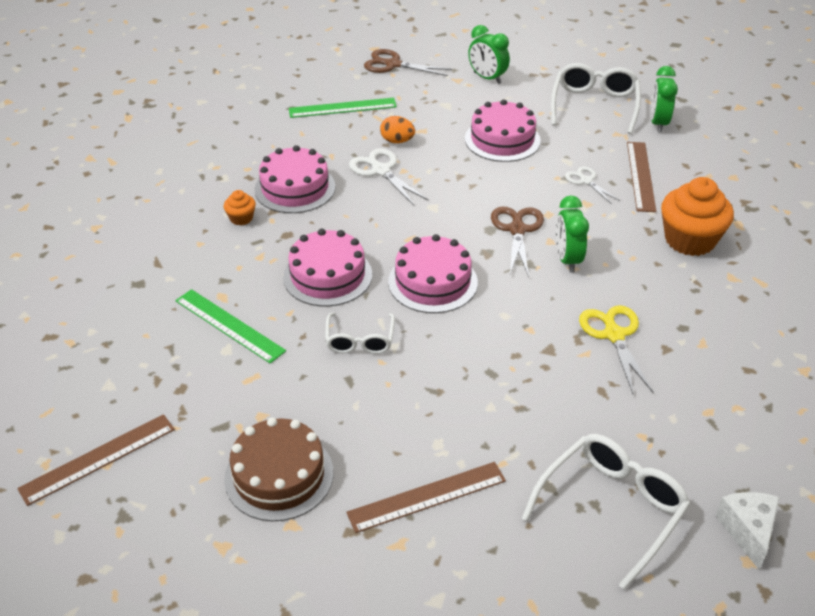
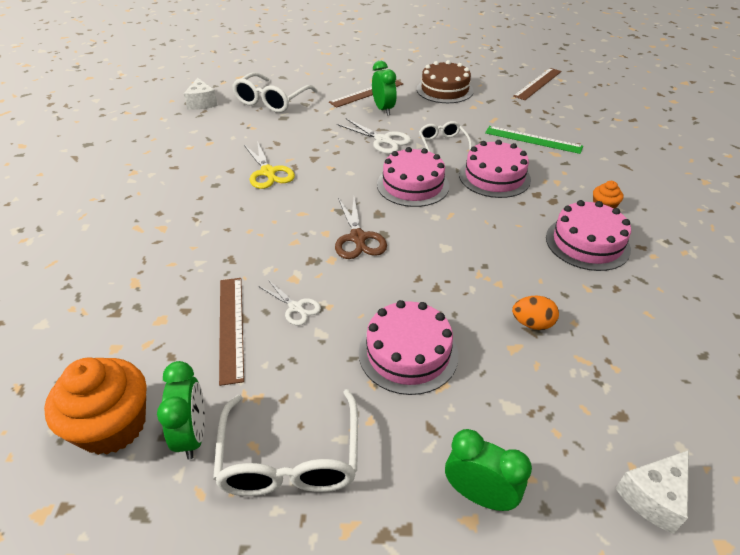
camera: 165 degrees right, 0 degrees up
green ruler [289,98,397,118] -> none
white scissors [349,148,429,205] -> white scissors moved to [337,118,411,154]
brown scissors [364,49,452,76] -> white cheese [615,450,689,534]
green clock [556,196,589,273] -> green clock moved to [372,61,397,115]
orange cupcake [661,177,734,256] -> orange cupcake moved to [44,358,146,455]

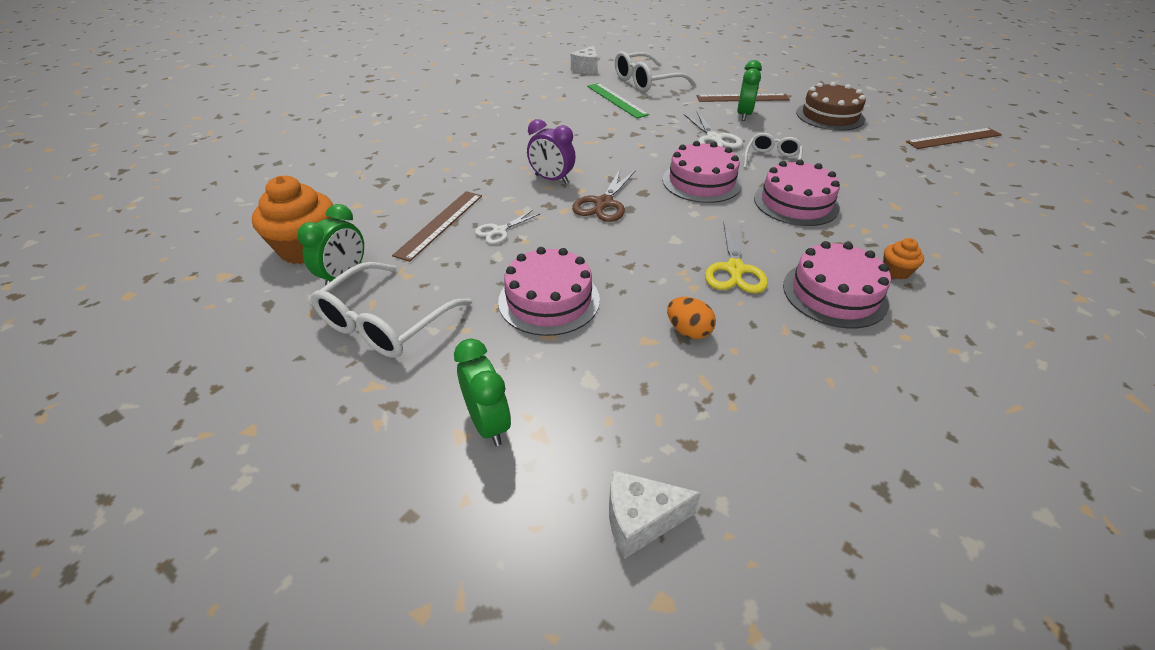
camera: 35 degrees right, 0 degrees up
yellow scissors [244,141,295,189] -> yellow scissors moved to [705,222,768,294]
white scissors [258,280,321,325] -> white scissors turned 60 degrees clockwise [475,210,540,244]
green ruler [485,126,583,154] -> green ruler moved to [587,83,649,118]
none -> purple clock [527,119,576,184]

